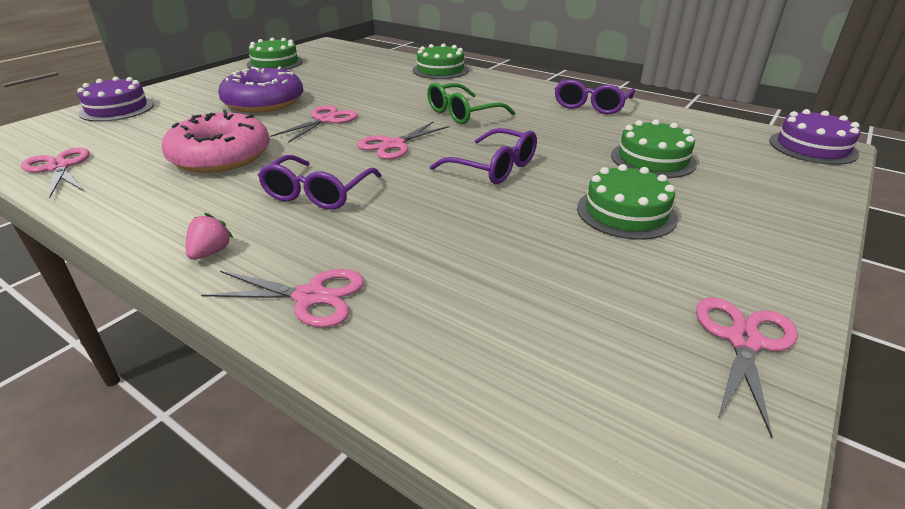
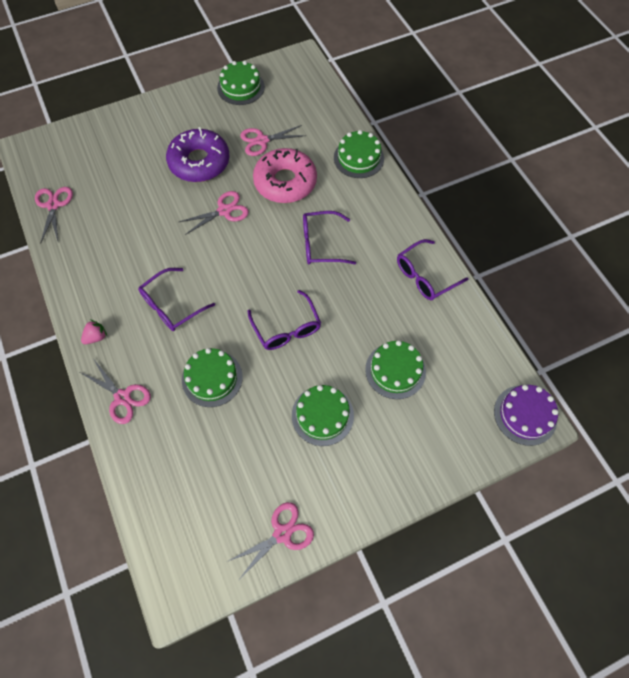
camera: 30 degrees right, 30 degrees up
purple cake [77,76,154,122] -> none
pink donut [162,110,270,173] -> pink donut moved to [253,148,317,203]
pink scissors [357,122,450,159] -> pink scissors moved to [240,125,306,156]
green glasses [427,82,515,124] -> purple glasses [303,211,356,265]
none -> green cake [182,348,243,407]

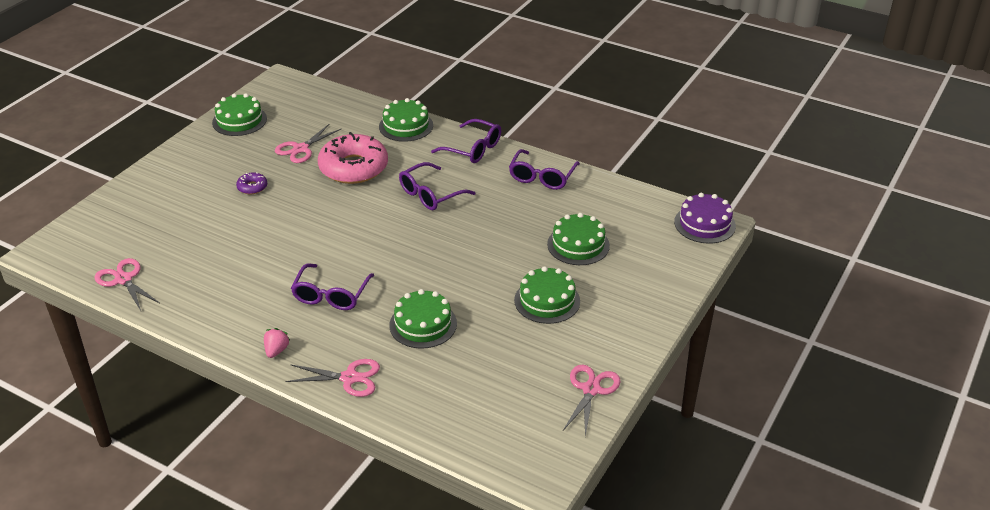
camera: 35 degrees left, 25 degrees down
purple donut [166,127,229,182] -> purple donut [236,172,267,194], size x0.43
pink scissors [179,191,249,235] -> none
purple glasses [248,290,321,350] -> purple glasses moved to [431,119,501,163]

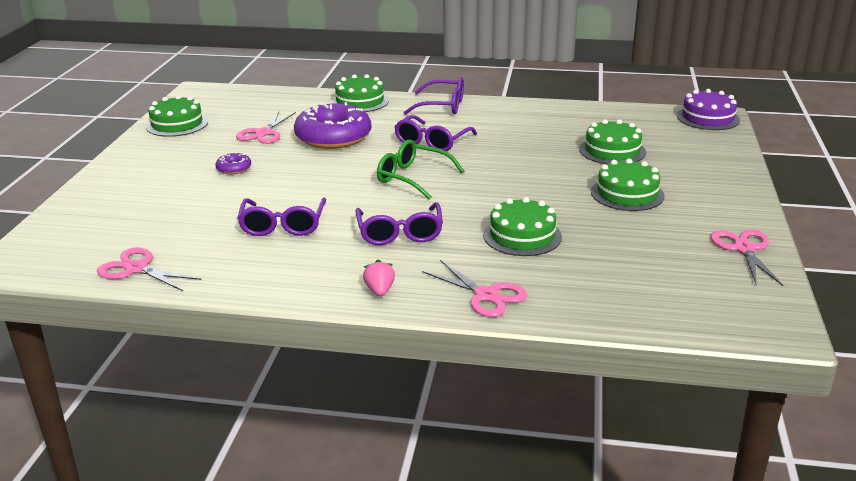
camera: 20 degrees left, 10 degrees down
pink scissors [285,359,380,397] -> pink scissors turned 60 degrees clockwise [422,260,527,317]
pink donut [318,132,388,184] -> purple donut [294,102,371,149]
purple glasses [509,149,580,190] -> purple glasses moved to [237,198,326,236]
none -> green glasses [377,140,464,200]

